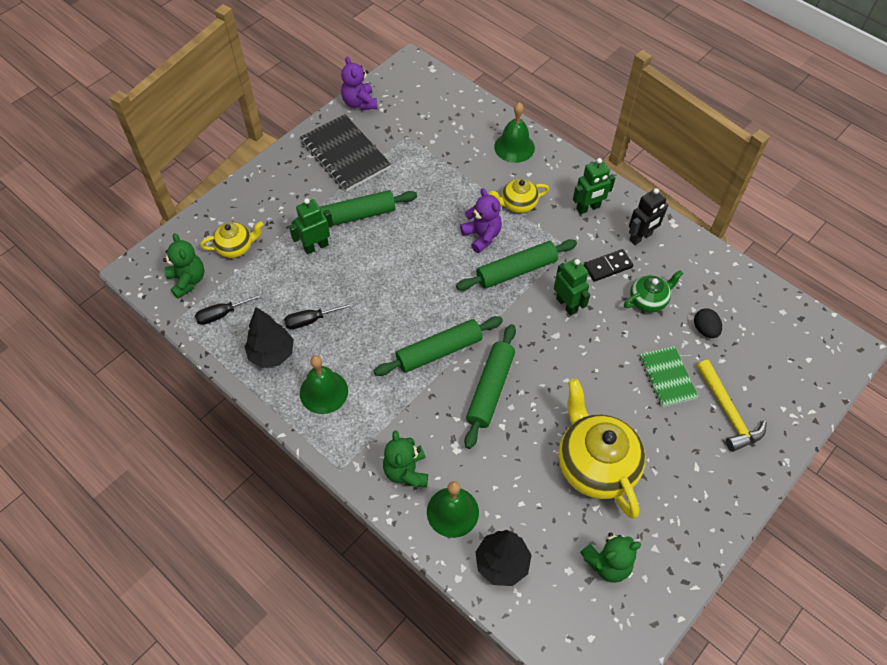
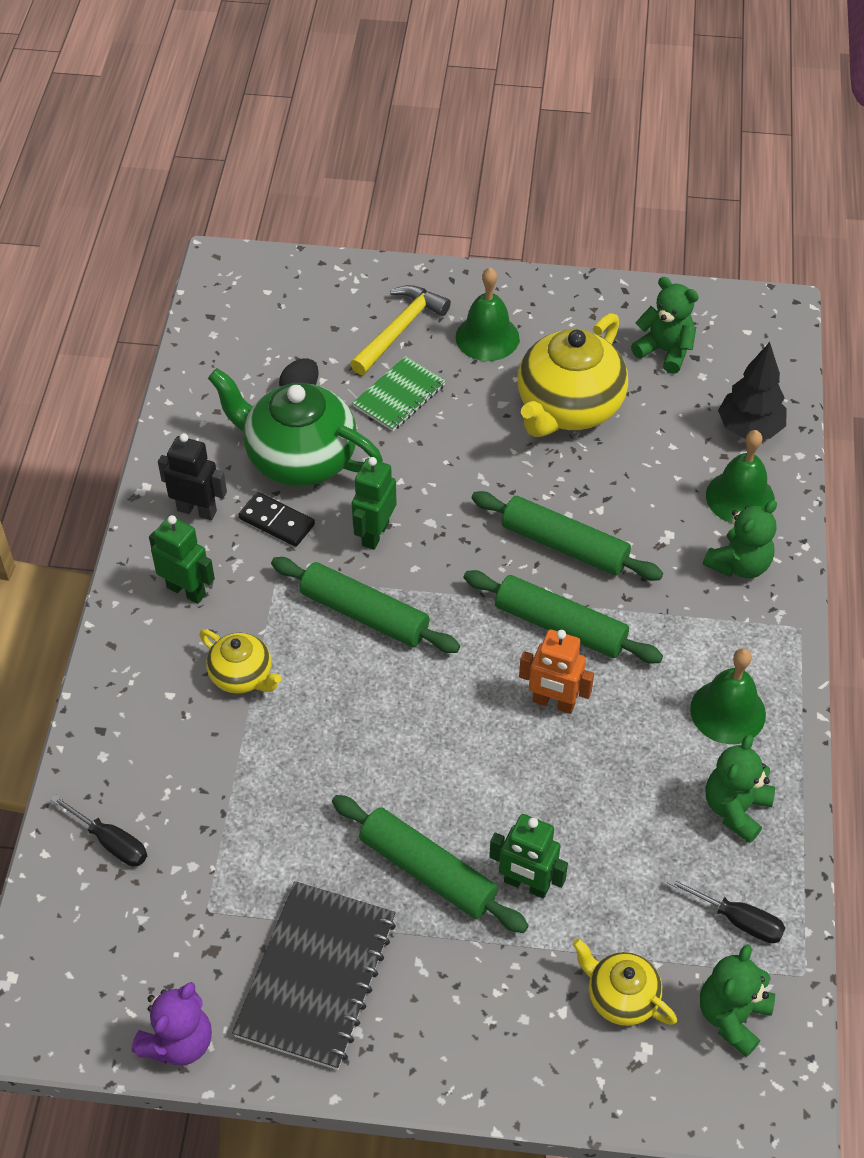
camera: 125 degrees left, 5 degrees down
black tree [244,307,294,368] -> green teddy bear [706,734,775,843]
black screwdriver [284,303,353,329] -> black screwdriver moved to [51,795,147,866]
purple teddy bear [460,188,502,253] -> none
green rolling pin [464,324,516,449] -> green rolling pin turned 45 degrees clockwise [471,491,663,581]
green bell [494,102,535,163] -> green bell moved to [455,268,519,361]
green teapot [624,270,683,312] -> green teapot [208,368,383,487], size x1.90
none -> orange robot [519,630,594,714]

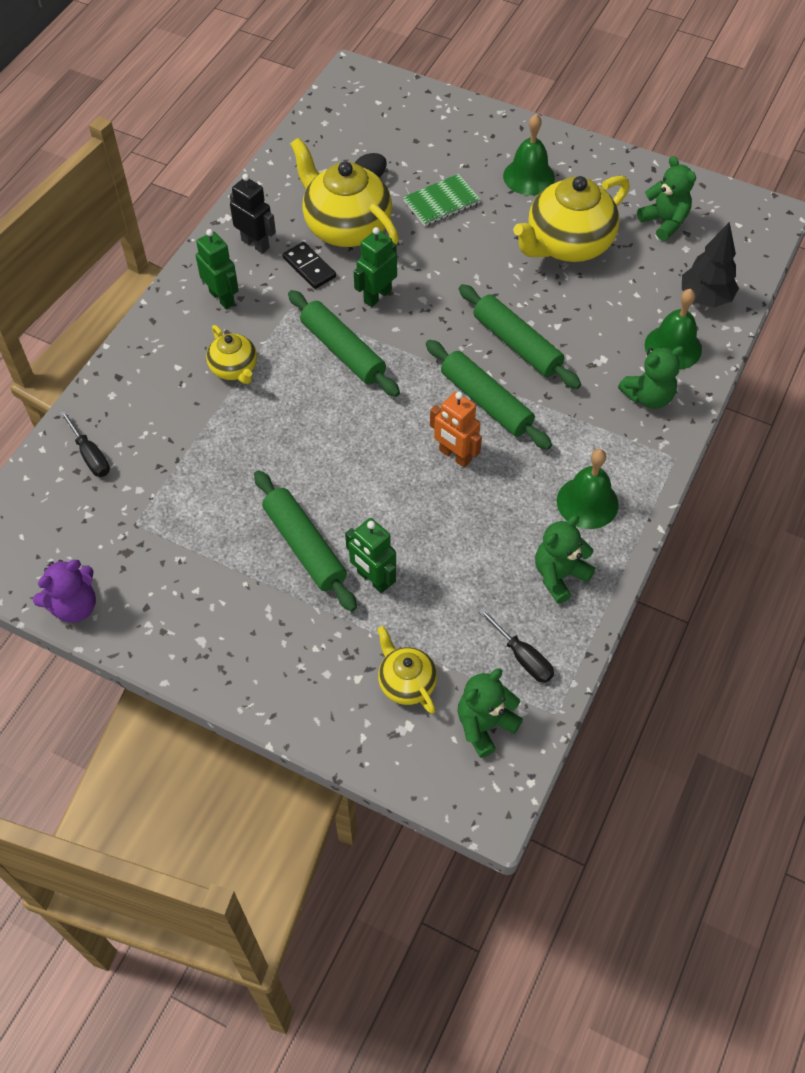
camera: 20 degrees right, 5 degrees up
green teapot [208,368,383,487] -> yellow teapot [290,138,399,247]
black notebook [232,881,396,1070] -> none
yellow hammer [350,285,451,375] -> none

